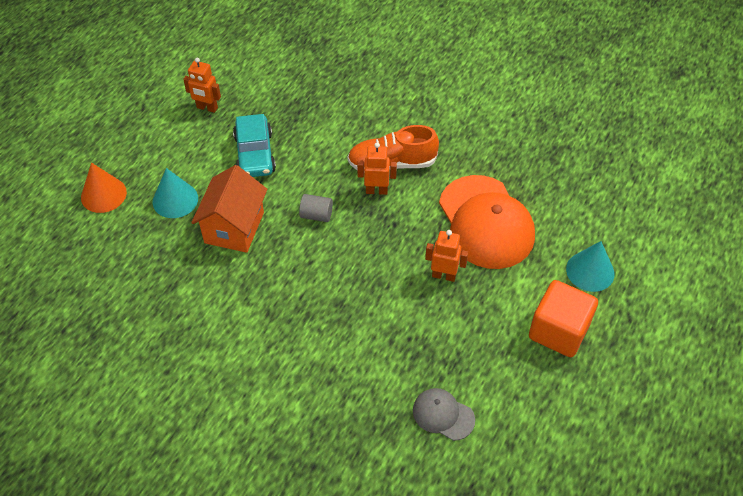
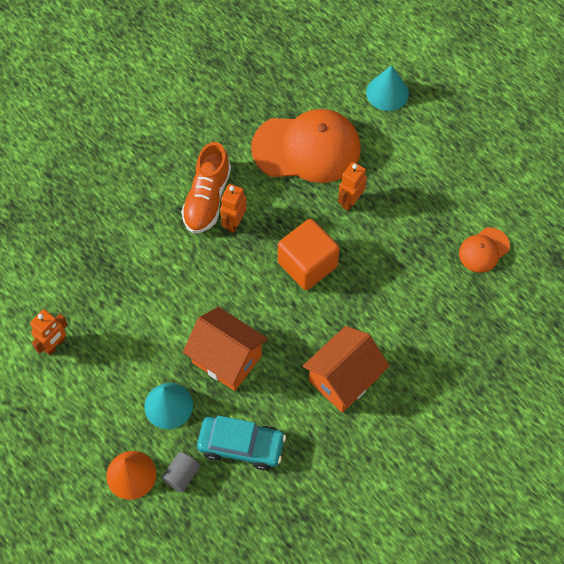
camera: 70 degrees left, 10 degrees up
turquoise car [233,114,276,177] -> turquoise car moved to [197,415,286,470]
grey cylinder [299,194,333,222] -> grey cylinder moved to [161,452,200,493]
grey cap [413,388,475,441] -> orange cap [459,227,510,273]
orange cube [529,280,598,357] -> orange cube moved to [278,219,340,290]
none -> orange house [303,326,389,413]

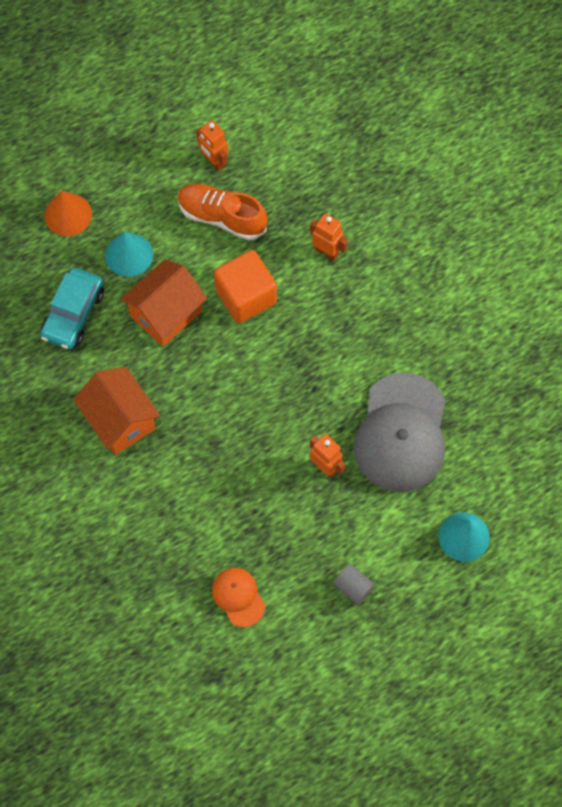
camera: 100 degrees right, 5 degrees up
grey cylinder [161,452,200,493] -> grey cylinder moved to [333,564,375,605]
orange shoe [181,142,231,233] -> orange shoe moved to [177,184,267,240]
orange robot [220,184,247,233] -> orange robot moved to [310,213,348,261]
orange cap [251,109,361,183] -> grey cap [354,373,445,492]
orange cube [278,219,340,290] -> orange cube moved to [214,250,277,323]

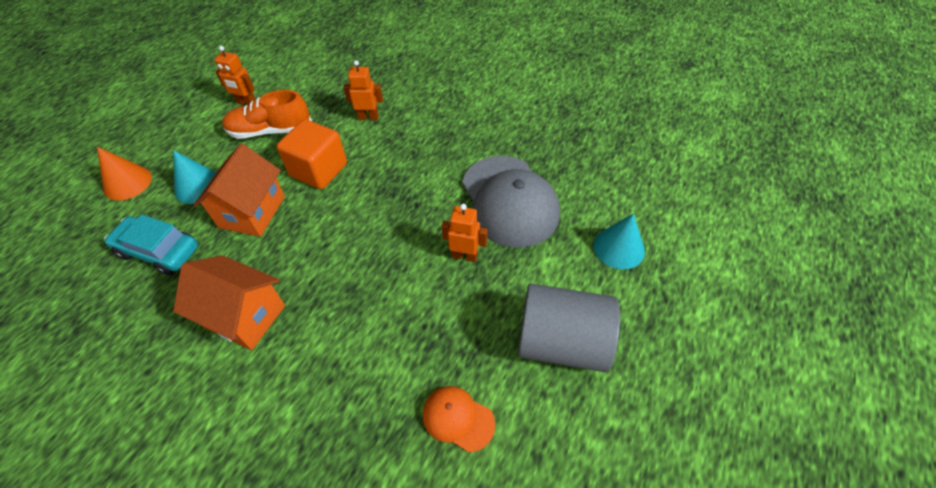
camera: 30 degrees left, 15 degrees down
turquoise car [40,268,104,349] -> turquoise car turned 120 degrees clockwise [104,214,198,275]
grey cylinder [333,564,375,605] -> grey cylinder [518,284,620,372], size x2.35

